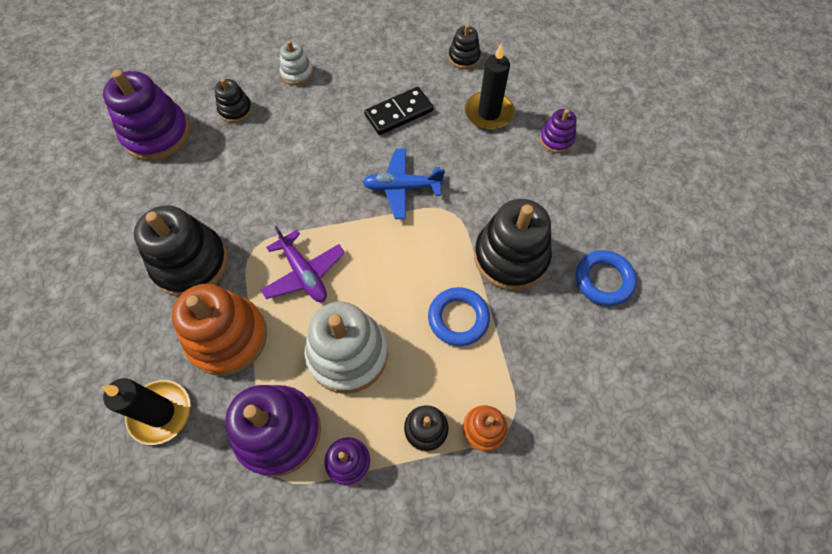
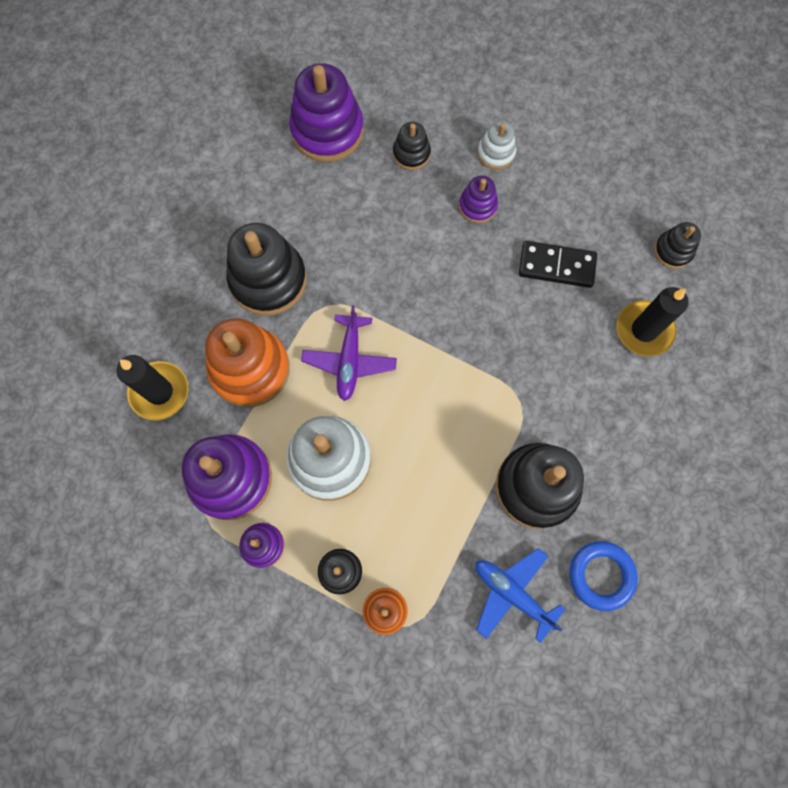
camera: 40 degrees right, 10 degrees up
blue plane [362,149,445,219] -> blue plane moved to [475,548,565,643]
blue ring [428,287,490,346] -> none
purple stacking toy [540,109,576,153] -> purple stacking toy moved to [459,176,498,223]

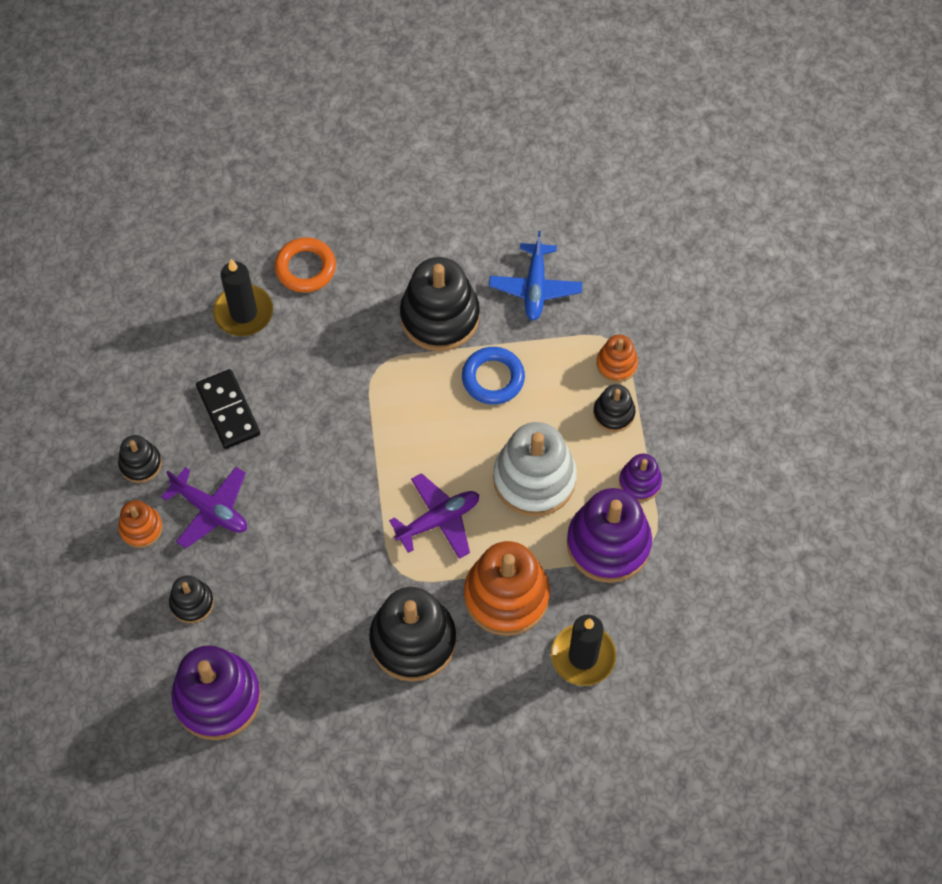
camera: 125 degrees left, 10 degrees down
purple stacking toy [459,176,498,223] -> purple plane [161,467,247,549]
white stacking toy [478,121,516,170] -> orange stacking toy [118,500,163,548]
blue ring [569,541,638,611] -> blue ring moved to [462,347,525,405]
black stacking toy [654,222,701,269] -> black stacking toy moved to [118,435,162,483]
none -> orange ring [275,237,336,293]

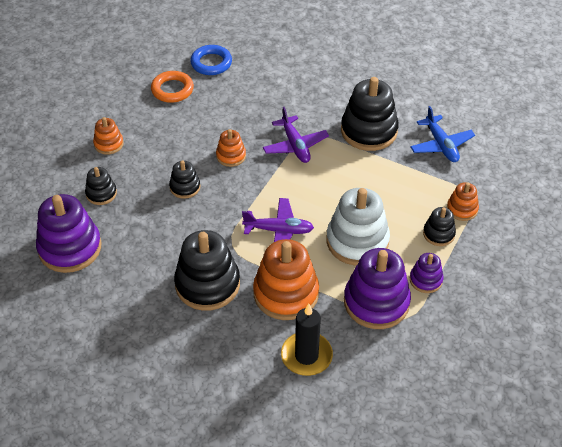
camera: 35 degrees right, 15 degrees down
black stacking toy [118,435,162,483] -> black stacking toy moved to [169,160,200,199]
purple plane [161,467,247,549] -> purple plane moved to [263,107,329,163]
black domino [196,369,260,449] -> none
black candle [213,259,273,336] -> none
orange ring [275,237,336,293] -> orange ring moved to [151,71,194,103]
blue ring [462,347,525,405] -> blue ring moved to [190,45,232,75]
blue plane [489,231,582,321] -> blue plane turned 60 degrees counterclockwise [410,106,475,162]
none -> orange stacking toy [216,129,246,167]

